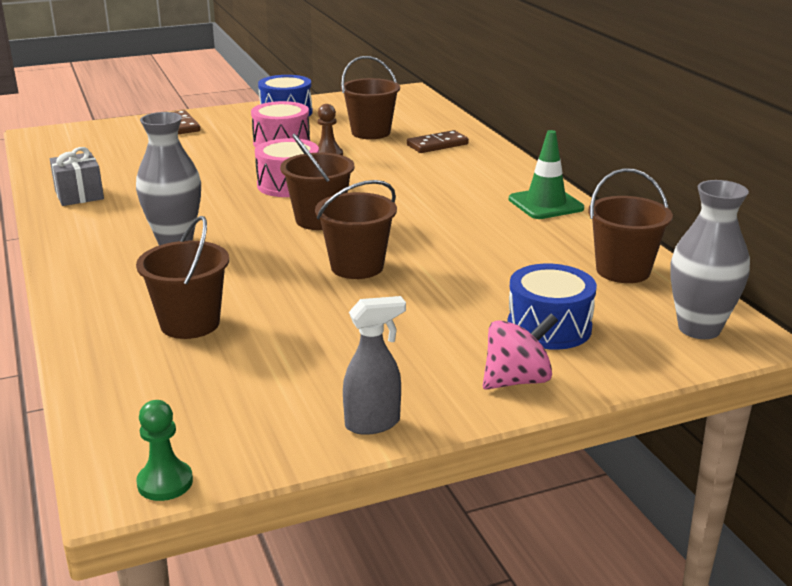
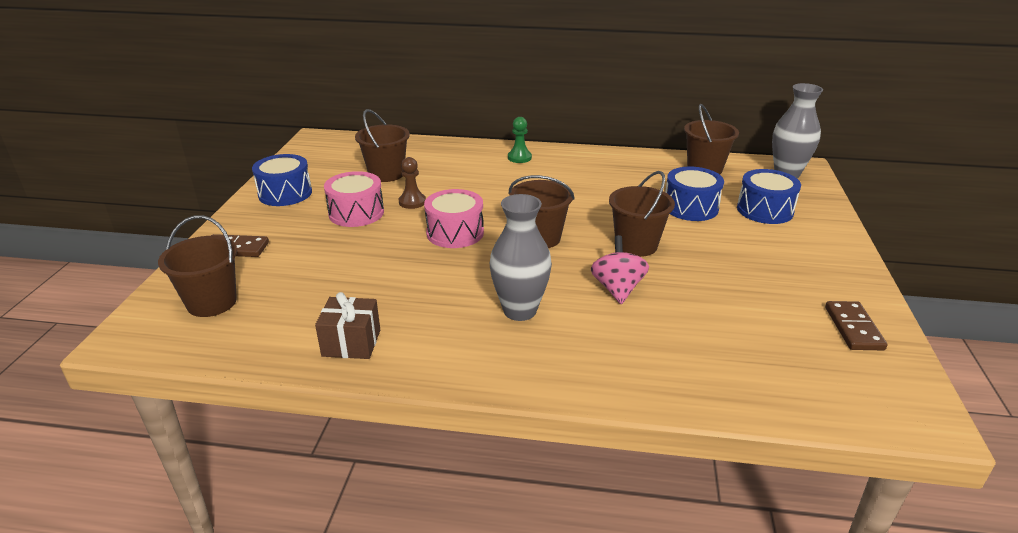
camera: 60 degrees left, 5 degrees up
grey gift [50,147,104,206] -> brown gift [315,292,380,359]
brown bucket [136,216,229,339] -> brown bucket moved to [158,216,237,317]
green pawn [136,400,193,501] -> green pawn moved to [508,117,532,163]
grey spray bottle [343,296,406,435] -> none
brown domino [407,130,469,153] -> brown domino moved to [825,301,888,350]
pink spinning top [483,313,558,390] -> pink spinning top moved to [591,235,649,304]
green traffic cone [509,130,584,219] -> none
none -> blue drum [666,167,724,221]

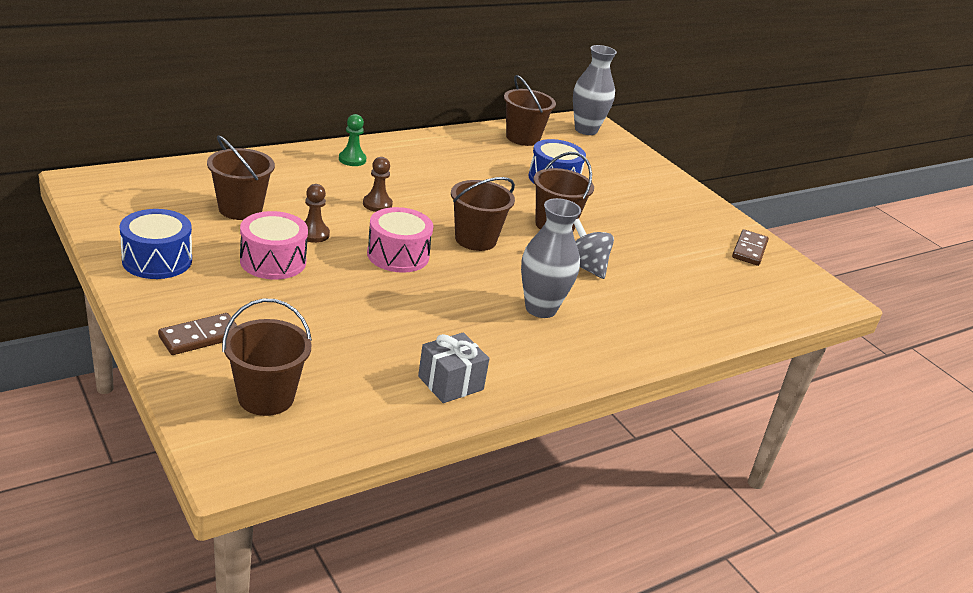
camera: 45 degrees left, 0 degrees up
brown gift [315,292,380,359] -> grey gift [418,332,490,403]
pink spinning top [591,235,649,304] -> grey spinning top [574,218,614,279]
blue drum [737,169,801,224] -> none
brown domino [825,301,888,350] -> brown domino turned 60 degrees clockwise [732,229,769,266]
none -> brown pawn [363,157,393,212]

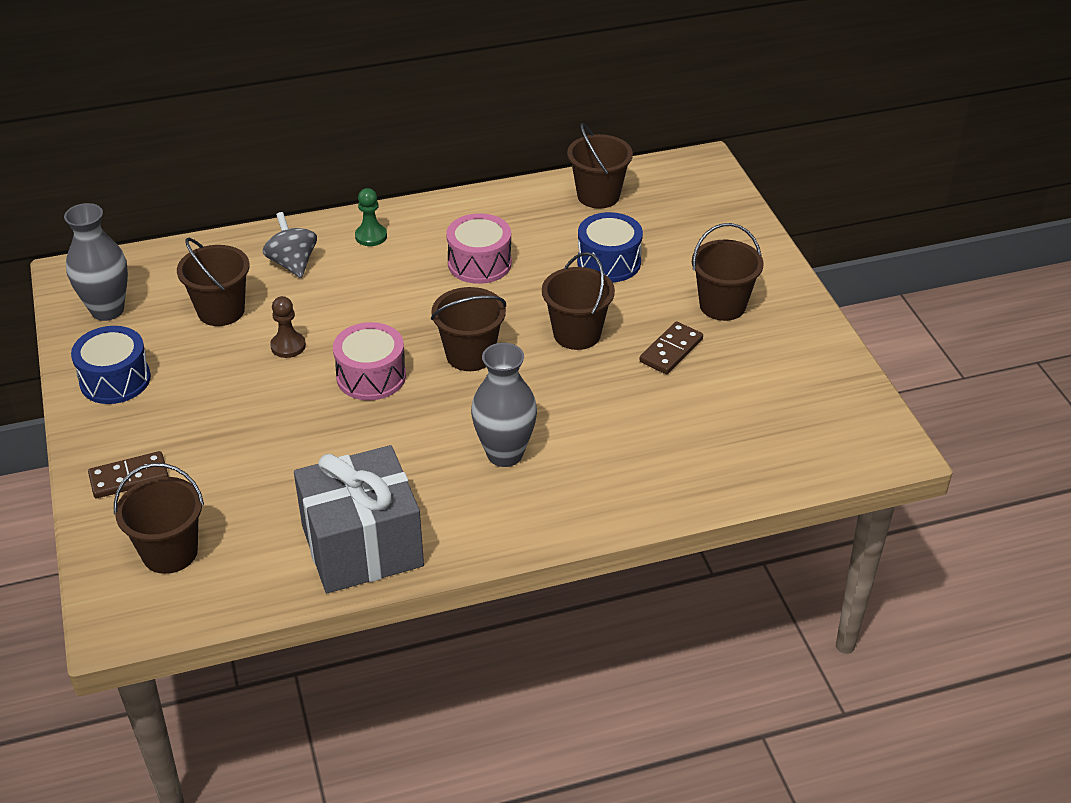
camera: 20 degrees right, 10 degrees up
pink drum [240,211,308,279] -> pink drum moved to [446,213,512,284]
brown pawn [363,157,393,212] -> none
grey gift [418,332,490,403] -> grey gift [294,445,424,593], size x1.93
grey vase [573,45,617,135] -> grey vase moved to [64,203,128,321]
grey spinning top [574,218,614,279] -> grey spinning top moved to [263,212,317,278]
brown domino [732,229,769,266] -> brown domino moved to [639,322,703,374]
none -> brown bucket [692,223,764,321]

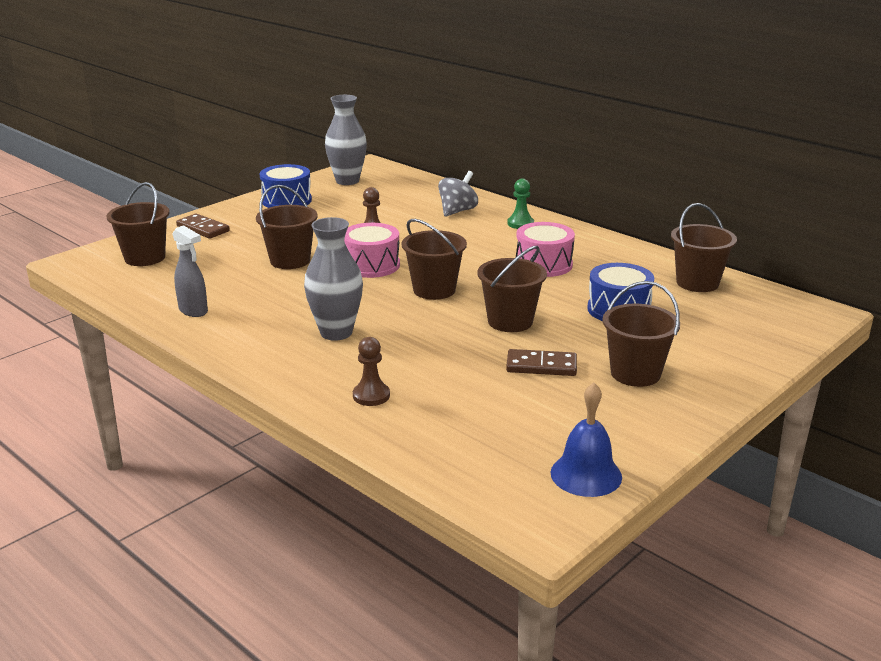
camera: 60 degrees right, 15 degrees down
brown bucket [177,238,249,326] -> brown bucket moved to [256,185,318,269]
grey gift [294,445,424,593] -> grey spray bottle [172,225,208,317]
none -> brown pawn [353,337,390,406]
none -> blue bell [551,383,622,497]

